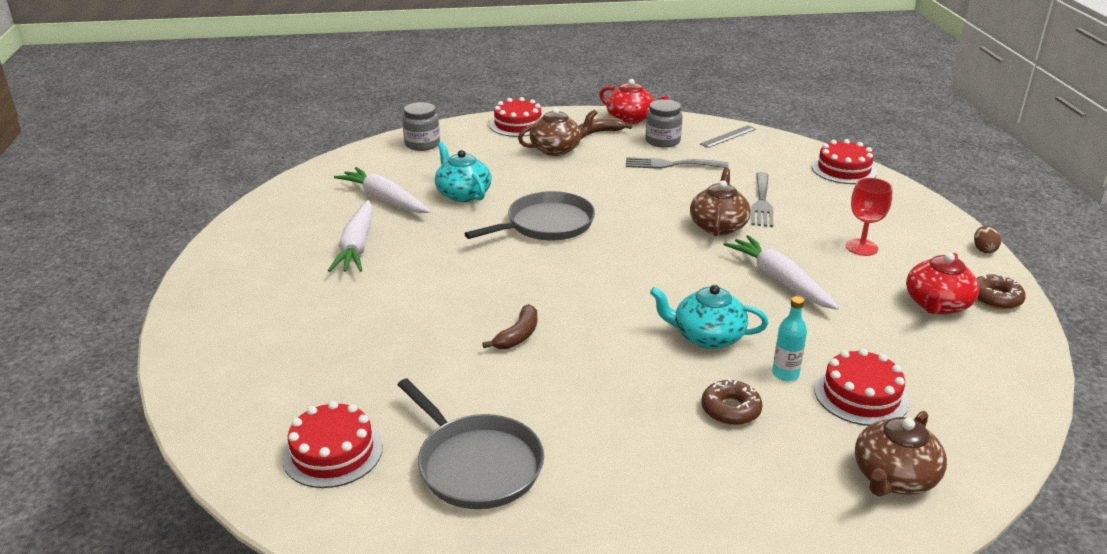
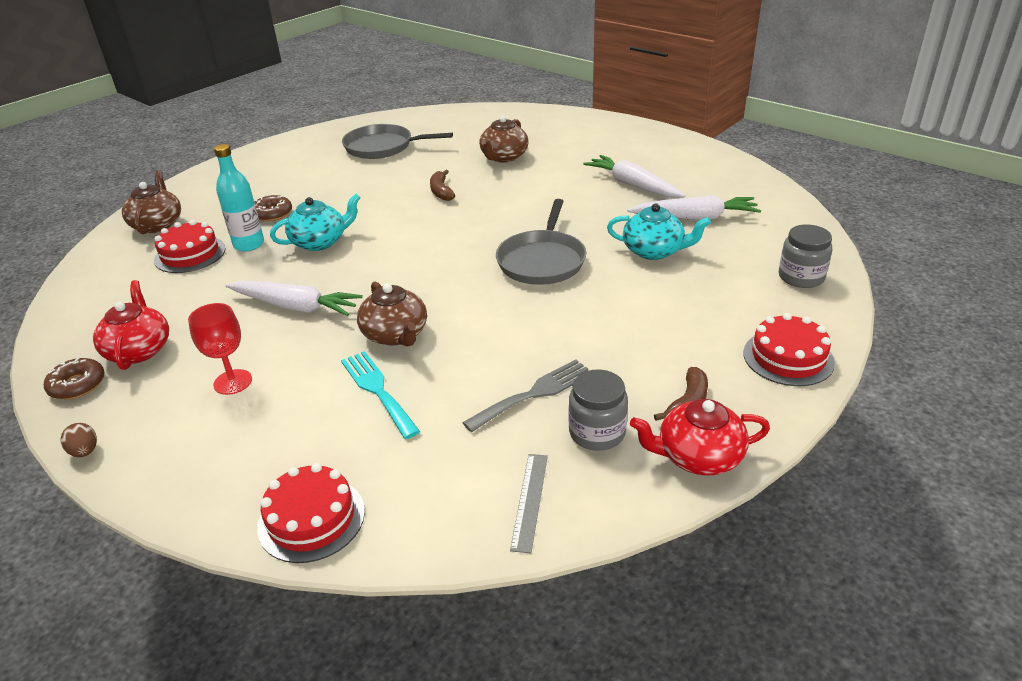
camera: 140 degrees right, 5 degrees up
red cake [282,401,383,488] -> none
brown teapot [518,108,598,156] -> brown teapot moved to [479,116,529,162]
grey fork [751,172,773,227] -> turquoise fork [341,351,420,439]
turquoise bottle [772,296,807,381] -> turquoise bottle [214,144,264,251], size x1.51

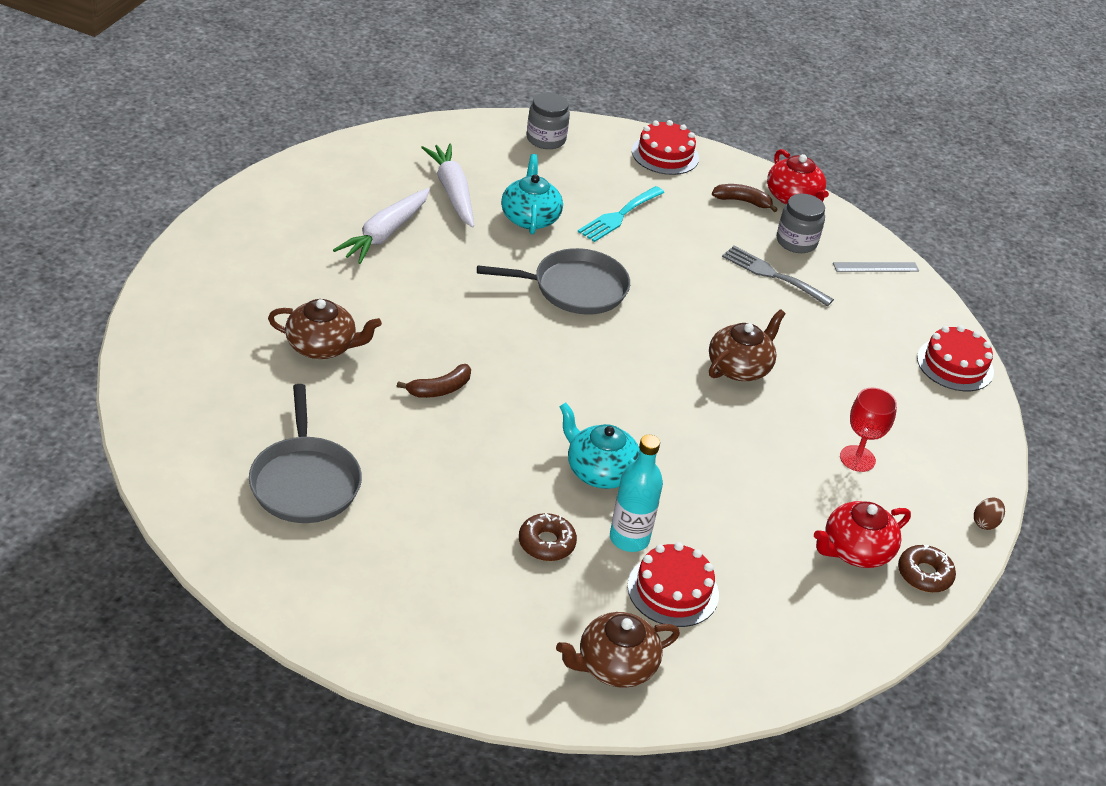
camera: 115 degrees left, 5 degrees up
white carrot [225,281,363,316] -> none
turquoise fork [341,351,420,439] -> turquoise fork moved to [578,186,664,242]

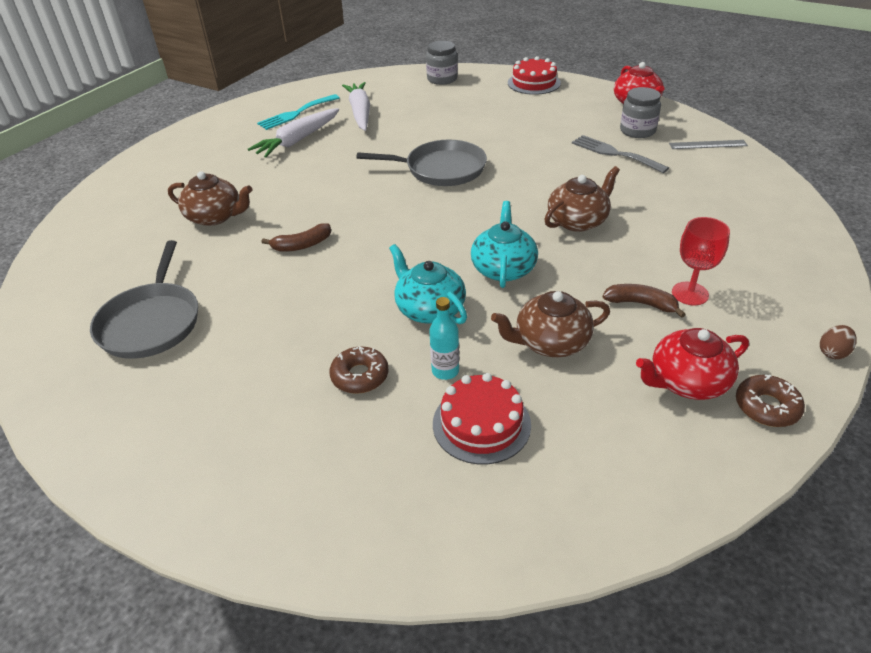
camera: 15 degrees right, 0 degrees up
turquoise teapot [501,154,563,235] -> turquoise teapot moved to [471,201,538,288]
brown teapot [556,612,680,688] -> brown teapot moved to [491,291,610,357]
turquoise fork [578,186,664,242] -> turquoise fork moved to [257,94,340,130]
turquoise bottle [610,435,663,552] -> turquoise bottle [429,297,459,380], size x0.66
brown banana [712,184,778,212] -> brown banana moved to [603,284,686,318]
red cake [917,325,994,391] -> none

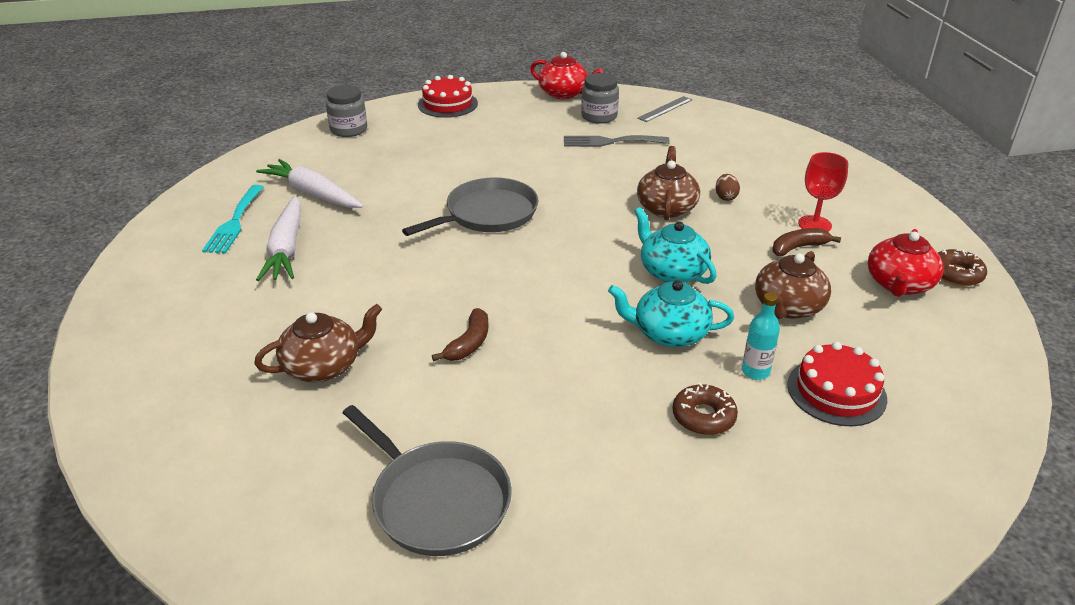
camera: 45 degrees left, 5 degrees down
brown egg [820,325,857,359] -> brown egg moved to [715,174,740,201]

